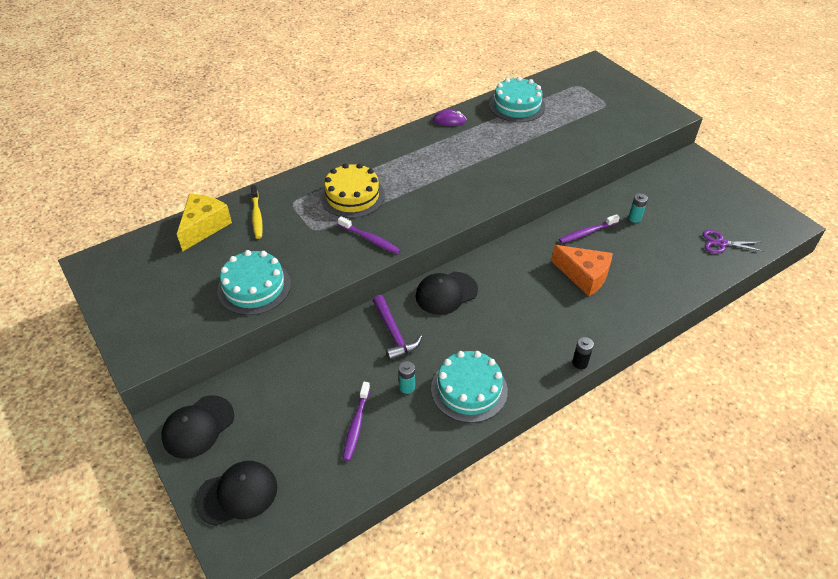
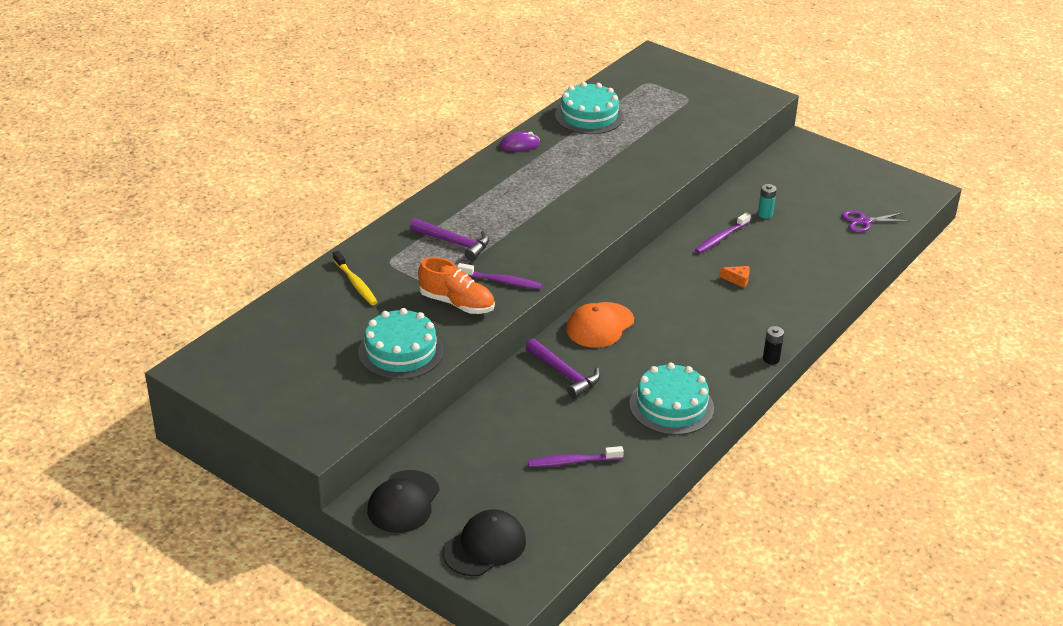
camera: 20 degrees left, 10 degrees down
yellow cheese [177,194,232,251] -> none
yellow cake [320,163,385,218] -> purple hammer [410,218,489,261]
purple toothbrush [343,382,370,461] -> purple toothbrush turned 90 degrees clockwise [528,446,624,467]
turquoise battery [398,361,415,394] -> none
black cap [416,272,478,315] -> orange cap [566,302,634,348]
orange cheese [551,245,613,296] -> orange cheese [720,266,750,288], size x0.44
none -> orange shoe [418,257,495,314]

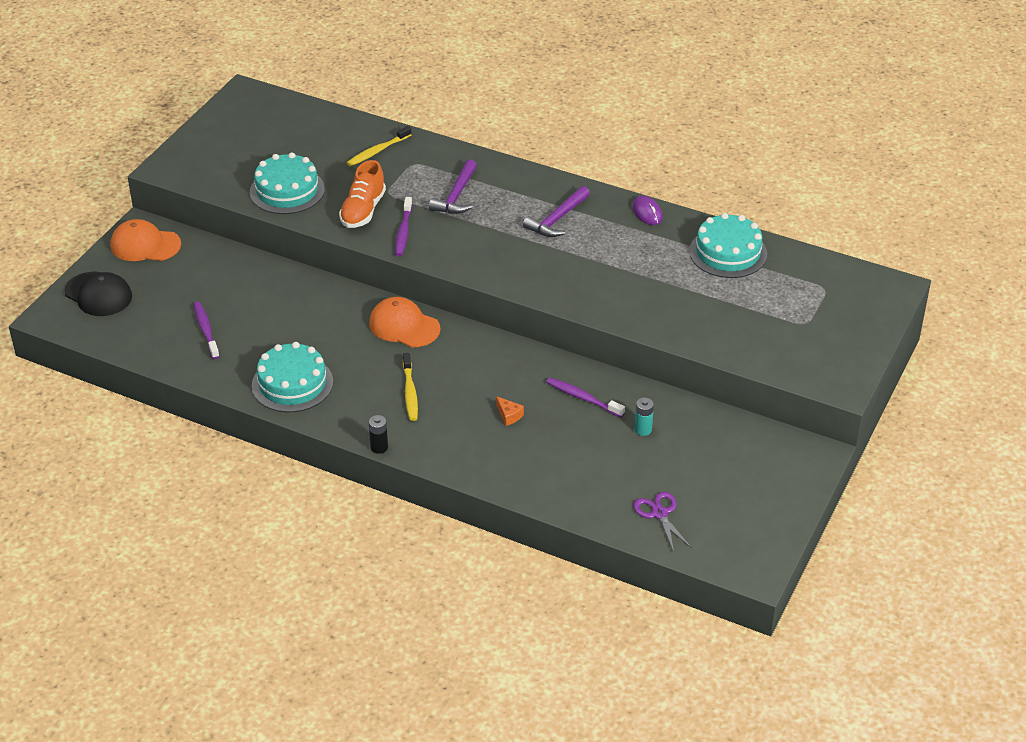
camera: 80 degrees right, 5 degrees up
black cap [367,470,440,533] -> orange cap [110,219,181,261]
purple hammer [526,338,600,399] -> purple hammer moved to [523,186,590,237]
orange cheese [720,266,750,288] -> orange cheese turned 45 degrees counterclockwise [496,396,524,426]
none -> yellow toothbrush [403,353,418,421]

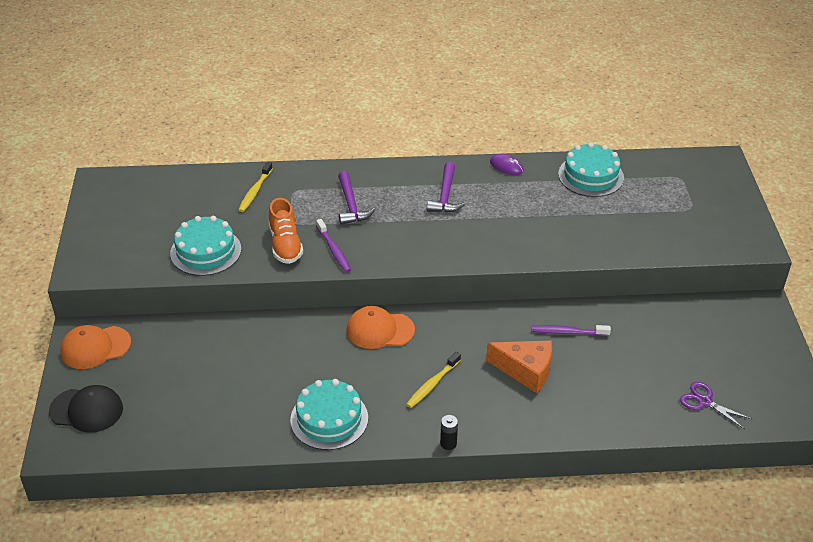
camera: 30 degrees left, 0 degrees up
purple toothbrush [193,302,220,359] -> none
yellow toothbrush [403,353,418,421] -> yellow toothbrush turned 75 degrees clockwise [406,352,461,408]
orange cheese [496,396,524,426] -> orange cheese [486,340,552,393], size x2.29
turquoise battery [634,398,654,436] -> none

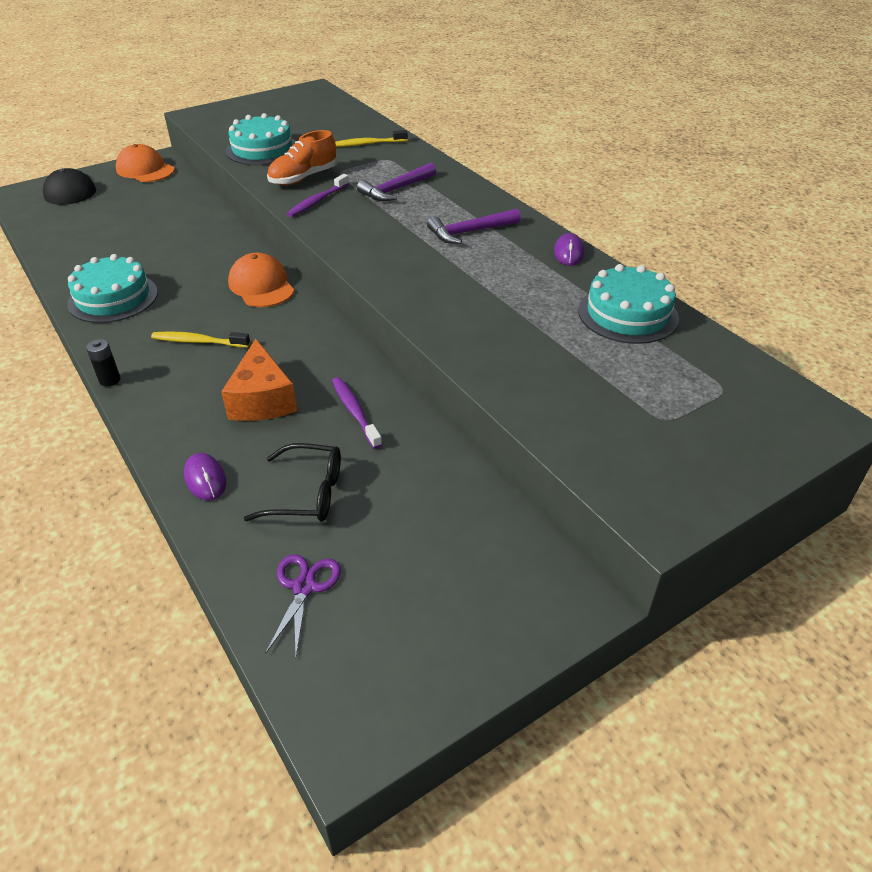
camera: 60 degrees right, 0 degrees up
none -> purple mouse [184,453,226,501]
none -> black glasses [244,443,341,522]

